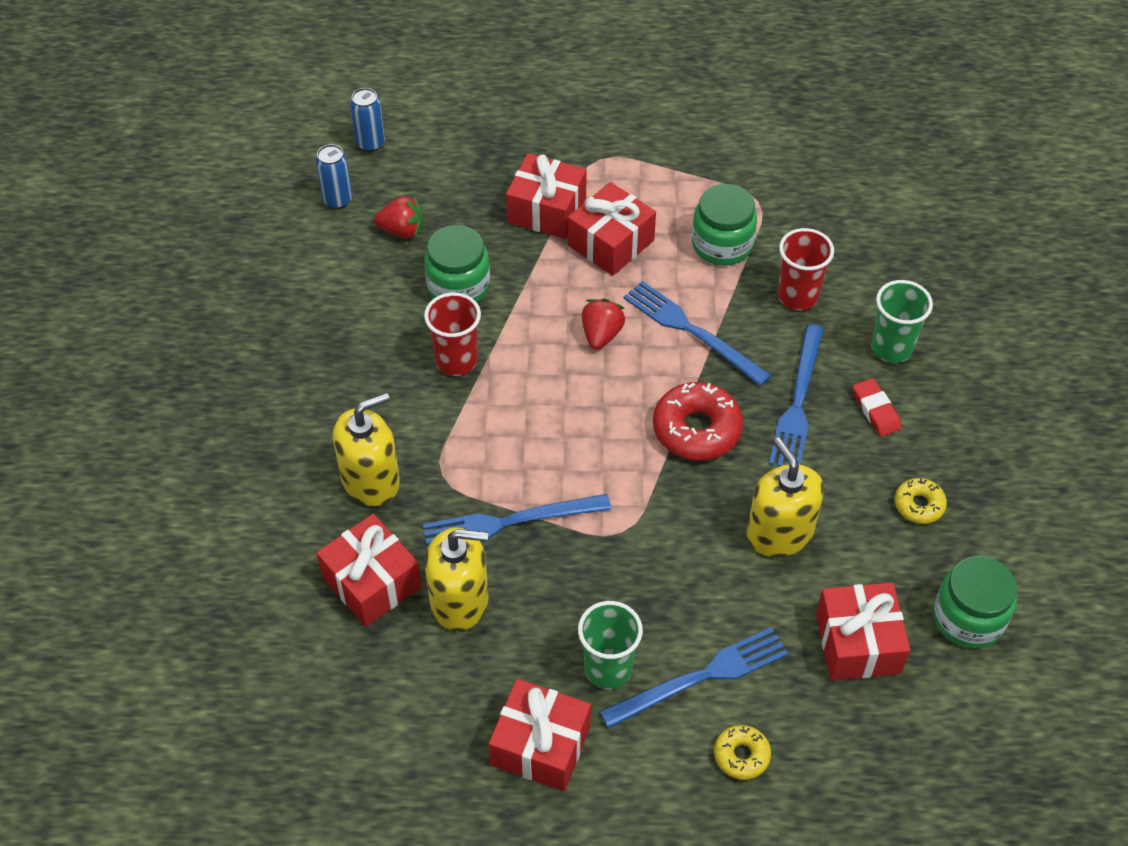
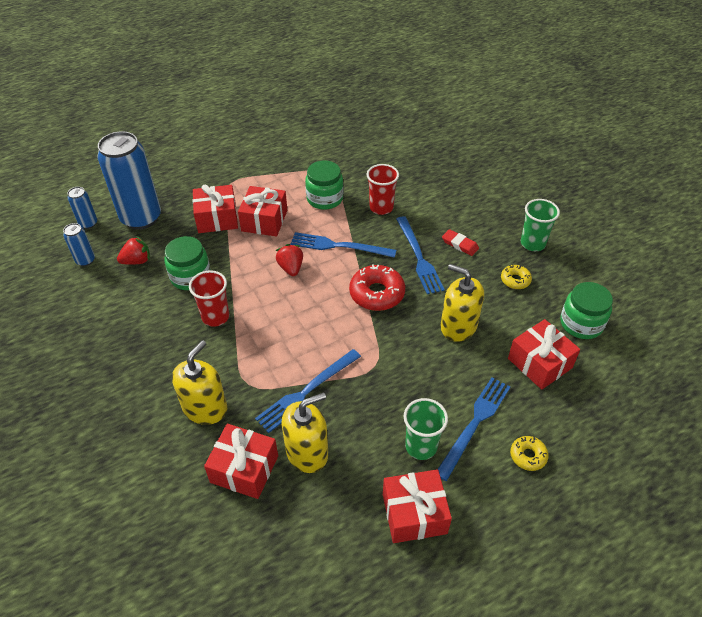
camera: 30 degrees left, 5 degrees down
green cup [871,280,933,363] -> green cup moved to [521,199,560,251]
none -> blue can [97,131,161,230]

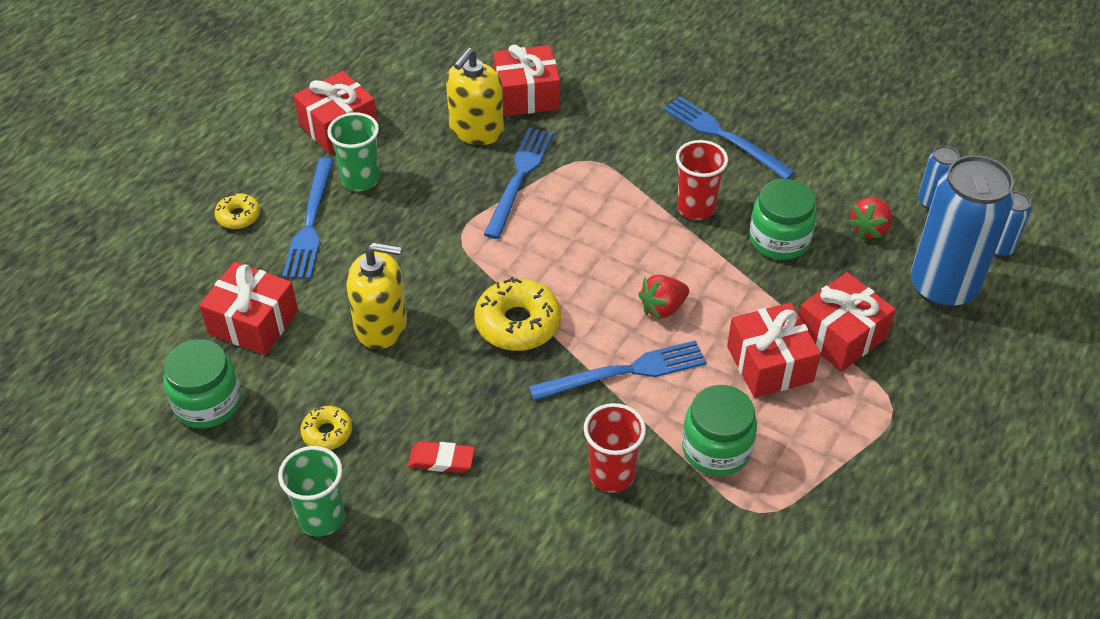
camera: 150 degrees right, 0 degrees up
yellow soap dispenser [172,340,227,425] -> none
red strawberry [276,244,303,276] -> red strawberry turned 105 degrees clockwise [638,275,689,320]
red donut [349,264,405,311] -> yellow donut [474,277,561,351]
blue fork [396,216,445,294] -> blue fork moved to [663,97,795,179]

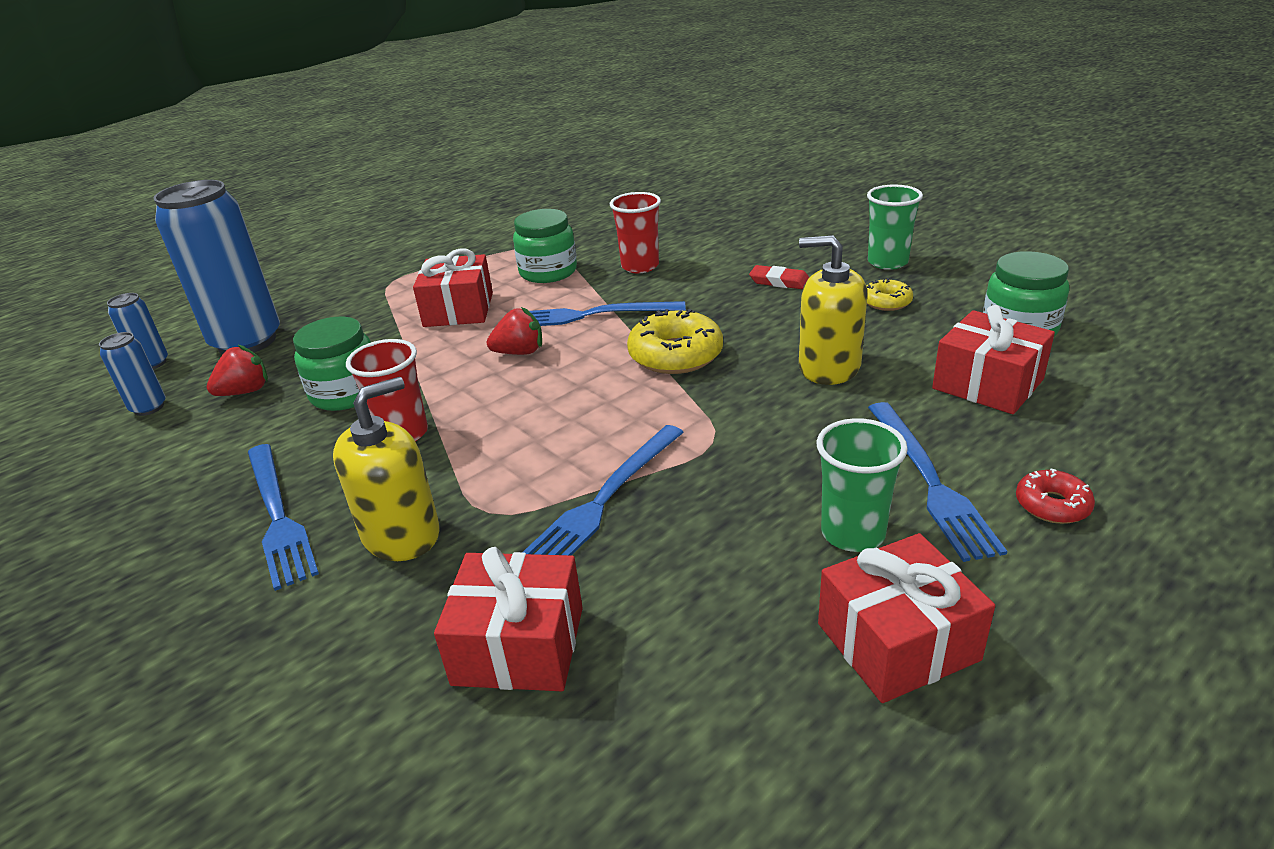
camera: 160 degrees left, 15 degrees down
yellow donut [215,193,260,229] -> red donut [1016,468,1095,524]
blue fork [282,158,334,279] -> blue fork turned 150 degrees clockwise [868,402,1007,562]
yellow soap dispenser [446,48,504,145] -> yellow soap dispenser moved to [333,377,440,561]
red gift [799,272,896,372] -> none

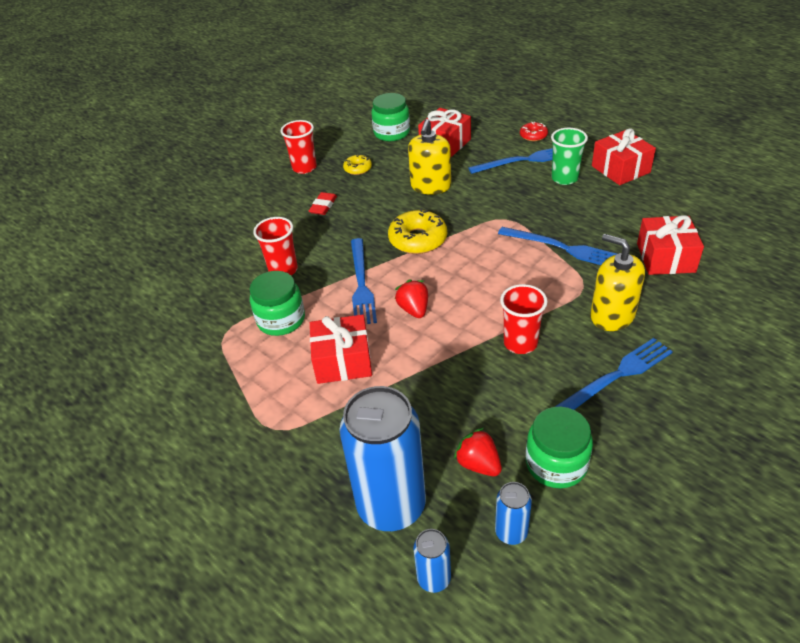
camera: 95 degrees left, 10 degrees up
green jar [293,317,371,411] -> green jar moved to [526,407,593,488]
green cup [867,184,923,270] -> red cup [280,120,317,174]

